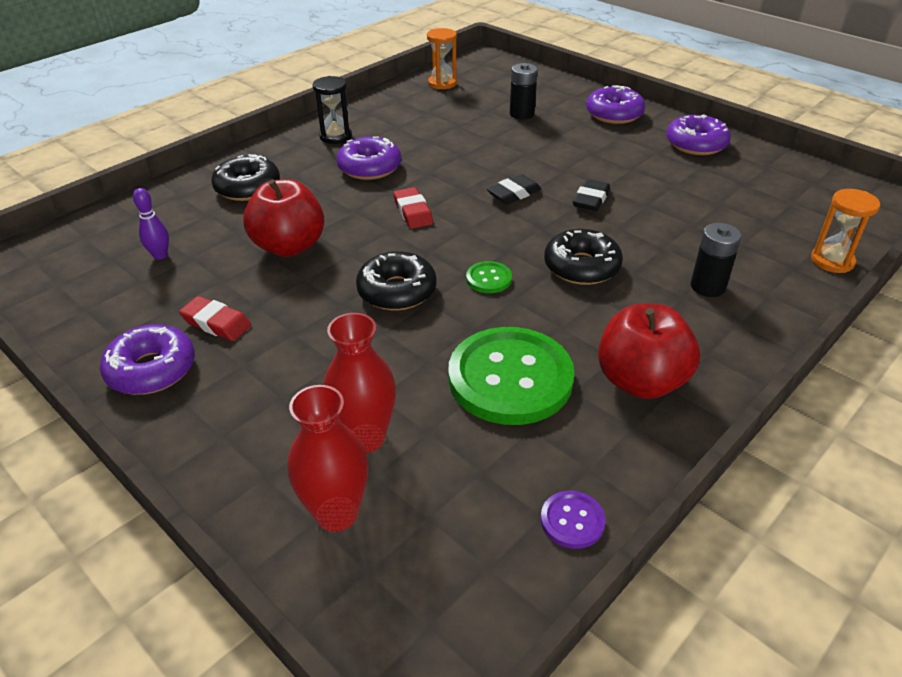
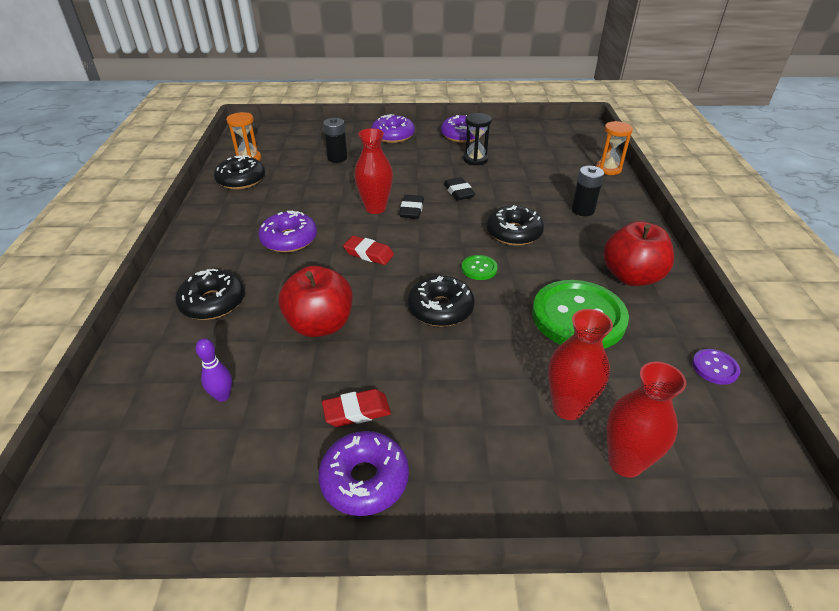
camera: 45 degrees left, 0 degrees up
black hourglass [313,76,352,144] -> black hourglass moved to [463,113,492,166]
none -> black donut [214,155,265,190]
none -> red vase [354,128,393,214]

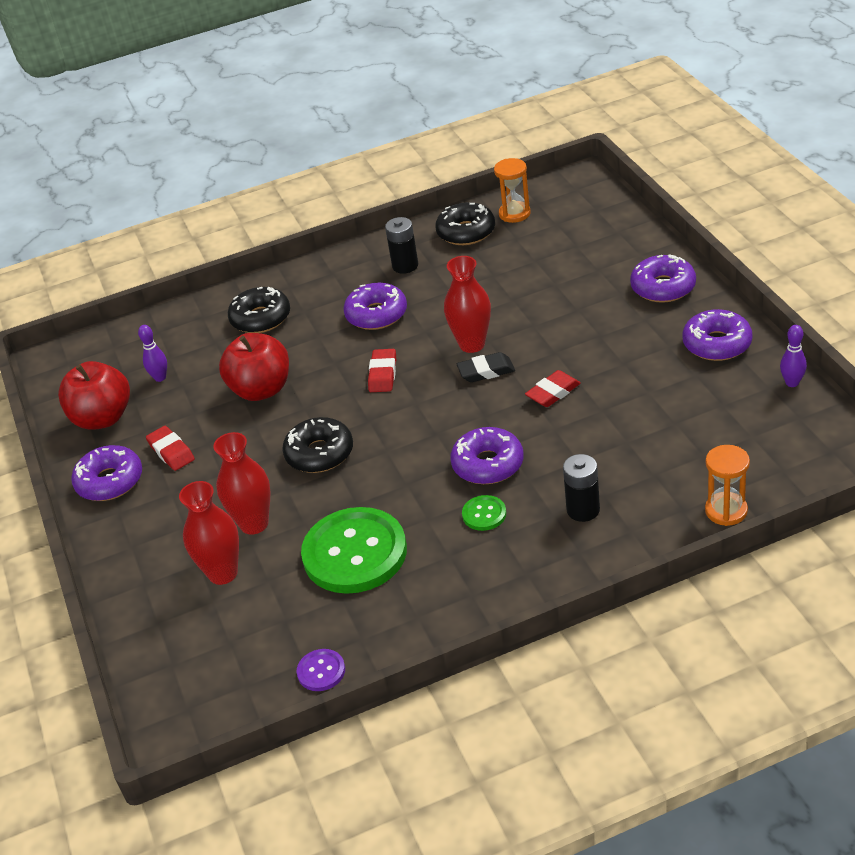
camera: 75 degrees right, 0 degrees up
black battery [323,118,348,163] -> black battery moved to [385,217,418,274]
black eraser [444,177,476,201] -> red eraser [525,370,581,407]
green button [462,255,498,280] -> green button moved to [462,495,506,531]
black hourglass [463,113,492,166] -> none
black donut [487,205,544,246] -> purple donut [450,427,524,484]
red apple [603,221,674,286] -> red apple moved to [58,361,130,430]
red vase [607,362,686,477] -> red vase moved to [213,432,271,535]
none -> purple bowling pin [780,325,807,387]

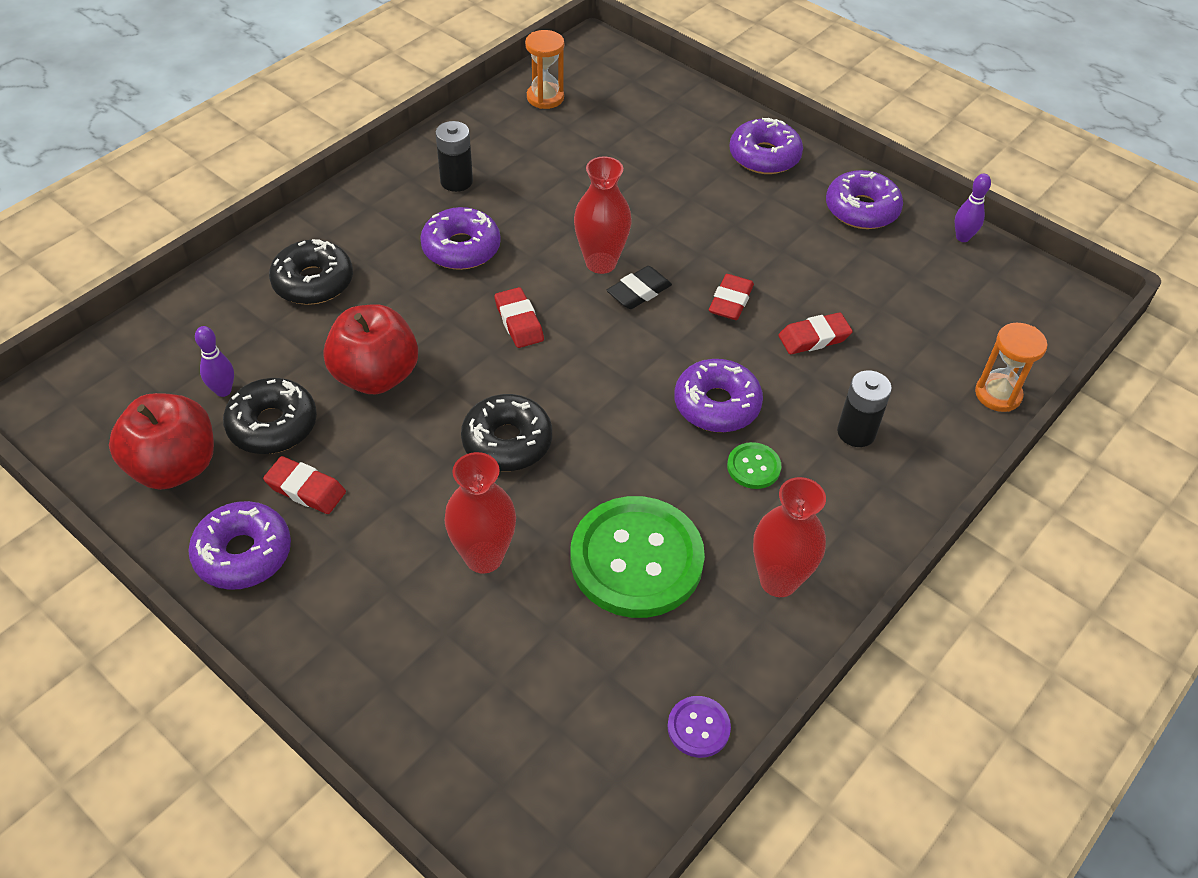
camera: 35 degrees left, 10 degrees up
red vase [179,481,239,585] -> red vase moved to [753,477,826,597]
black donut [435,202,495,245] -> black donut moved to [223,378,317,454]
none -> red eraser [779,312,853,354]

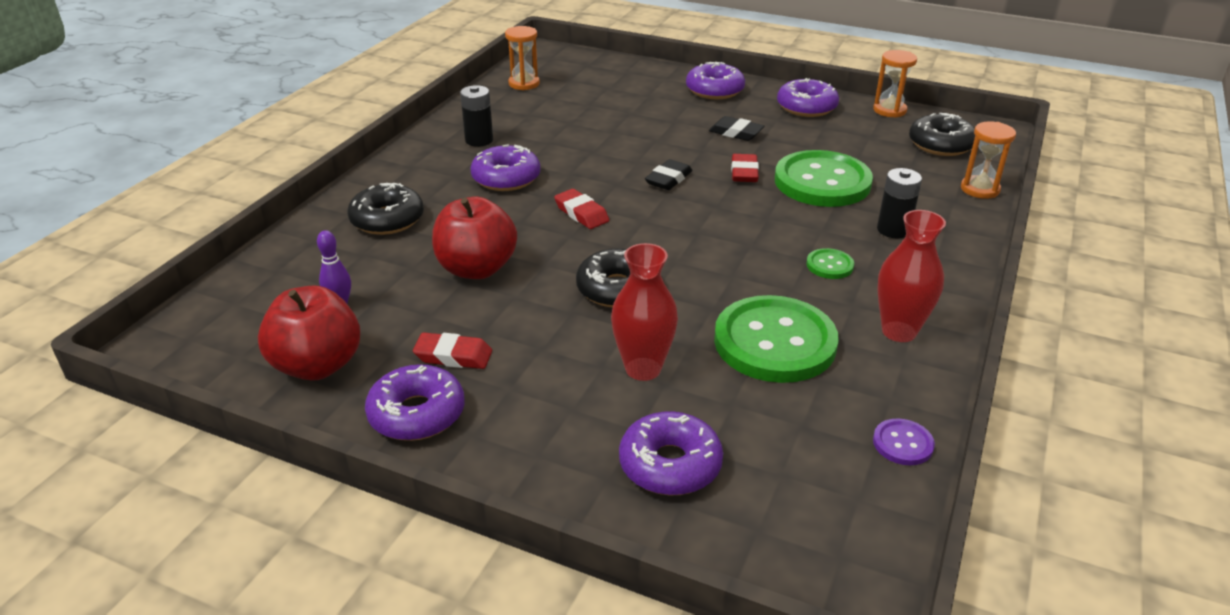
camera: 15 degrees left, 15 degrees down
black donut [223,378,317,454] -> black donut moved to [909,113,975,156]
red vase [574,156,632,274] -> none
purple donut [674,359,763,432] -> purple donut moved to [619,411,723,495]
red eraser [779,312,853,354] -> green button [775,150,873,207]
purple bowling pin [955,174,991,242] -> orange hourglass [873,50,917,118]
none -> black eraser [709,116,765,141]

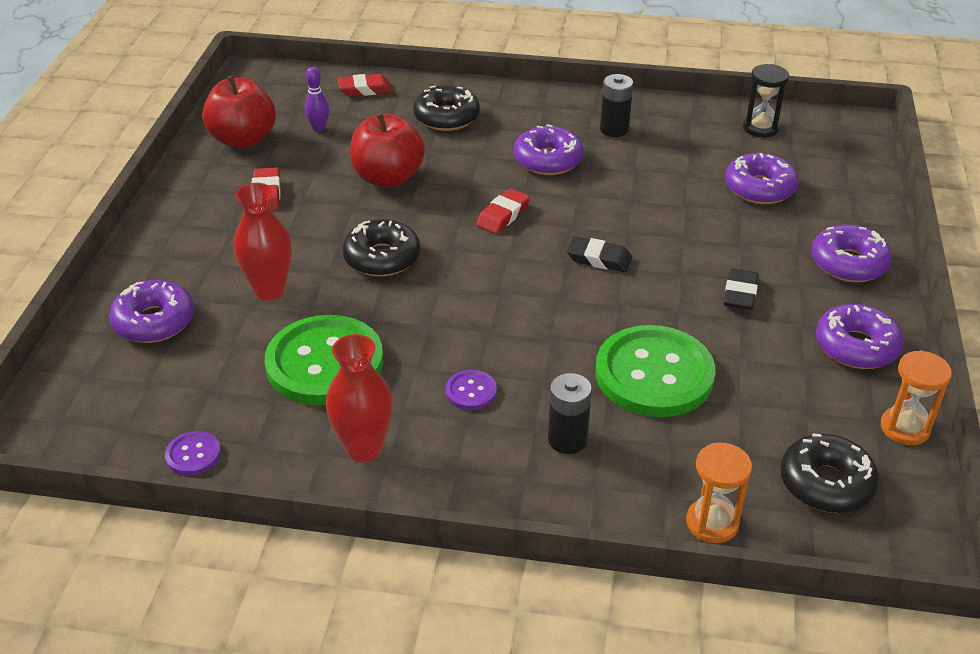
camera: 75 degrees right, 5 degrees up
purple donut [365,364,465,441] -> purple donut moved to [725,153,799,204]
orange hourglass [505,26,540,90] -> black hourglass [743,64,789,138]
red eraser [731,154,759,182] -> red eraser moved to [338,74,392,96]
green button [806,248,854,279] -> purple button [446,370,497,410]

